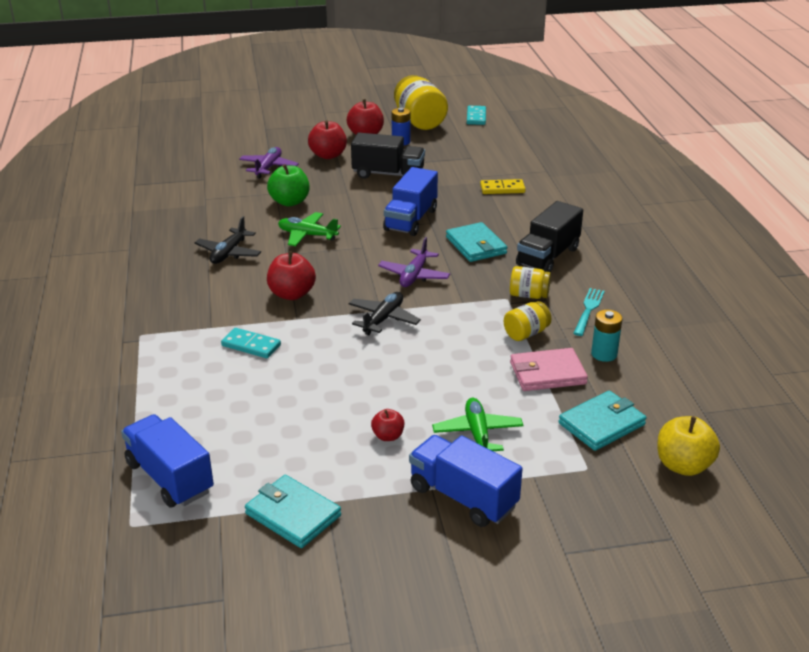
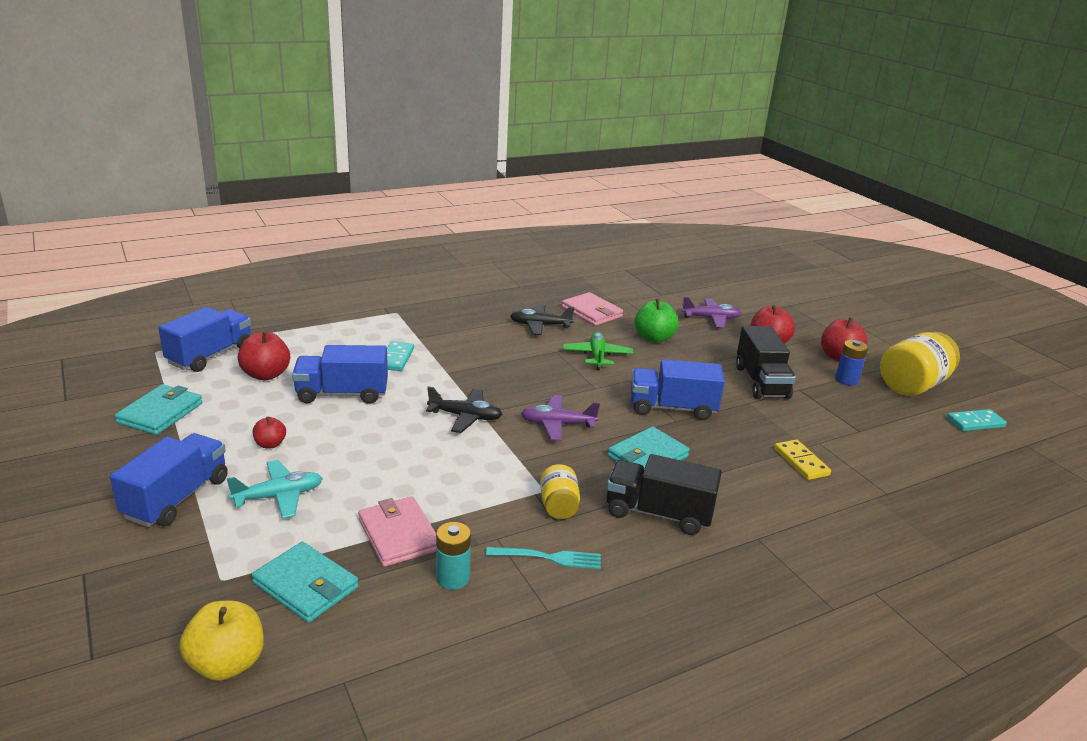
camera: 70 degrees right, 5 degrees down
red apple [267,251,316,300] -> red apple moved to [238,331,290,380]
green plane [432,398,524,451] -> turquoise plane [226,460,323,519]
yellow jar [504,301,551,341] -> none
none -> blue truck [292,345,388,404]
none -> pink wallet [562,292,623,326]

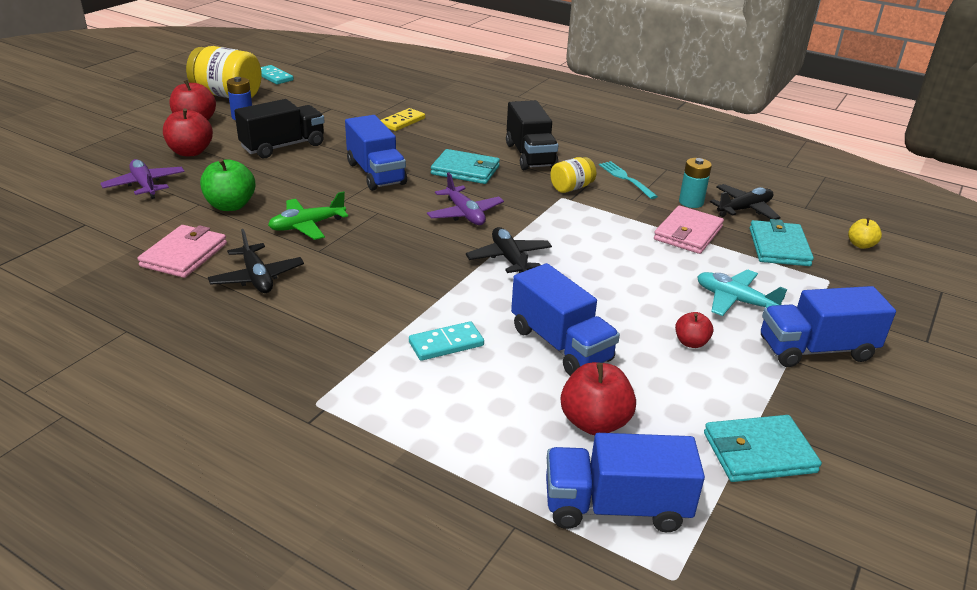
camera: 120 degrees left, 5 degrees up
yellow apple [179,601,264,681] -> yellow apple [848,218,882,249], size x0.57
none -> black plane [710,184,781,219]

